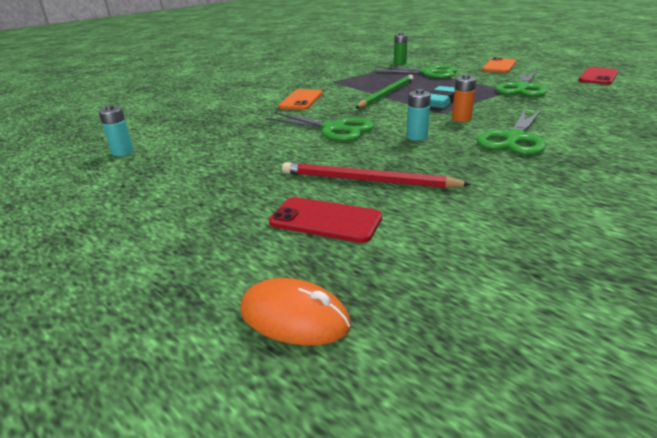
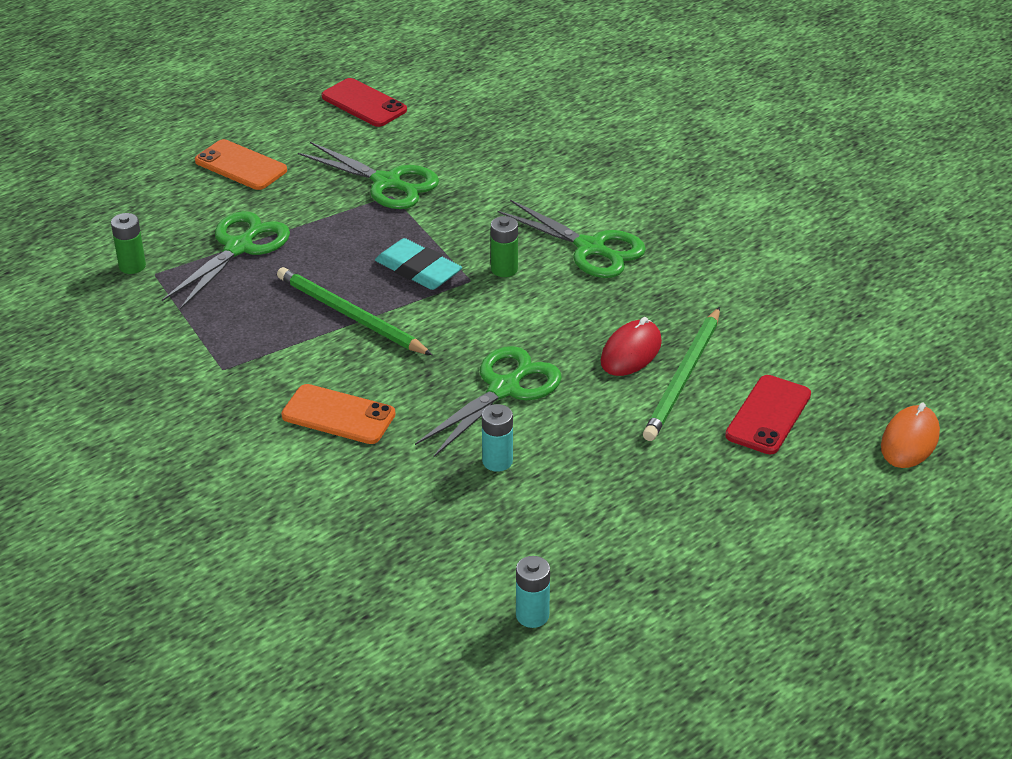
camera: 85 degrees left, 10 degrees up
red pencil [282,162,471,188] -> green pencil [643,307,720,441]
turquoise battery [407,89,431,141] -> turquoise battery moved to [482,404,513,472]
orange battery [452,74,476,122] -> green battery [491,216,518,277]
none -> red mouse [600,317,662,376]

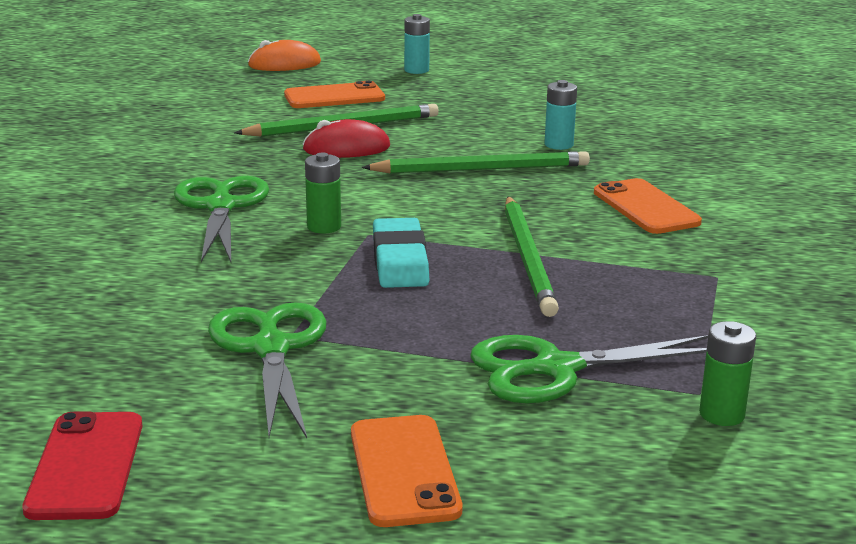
camera: 135 degrees left, 15 degrees down
green scissors [415,346,562,458] -> green pencil [362,151,590,173]
turquoise battery [516,556,550,628] -> turquoise battery moved to [404,14,430,74]
red phone [725,375,811,454] -> orange phone [284,81,385,108]

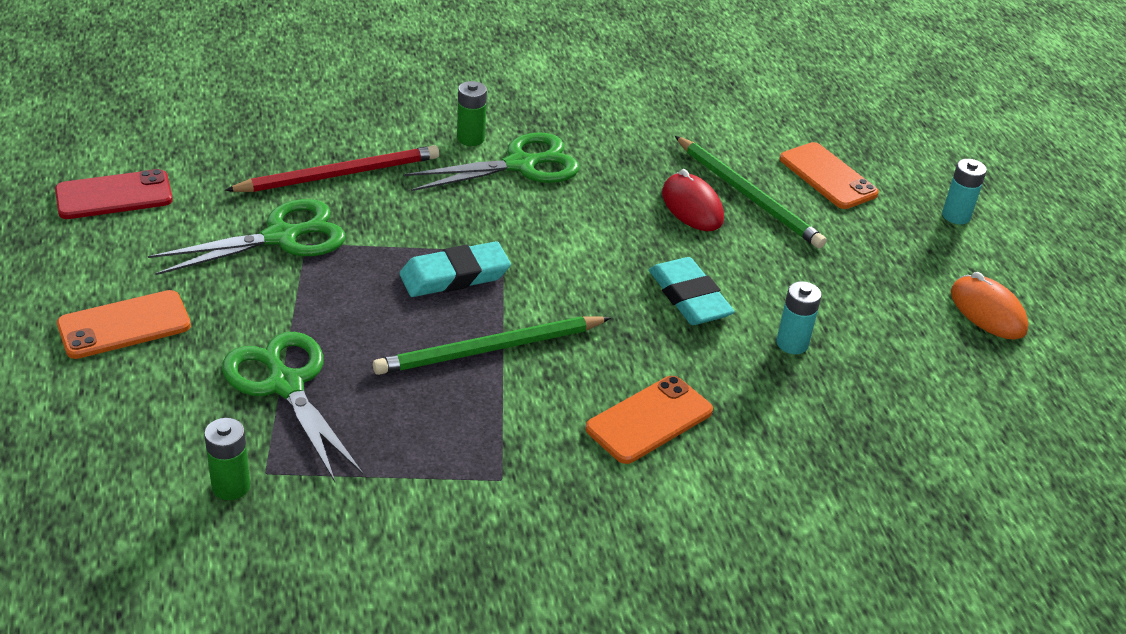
camera: 70 degrees right, 15 degrees up
orange mouse [248,40,321,71] -> orange mouse moved to [951,272,1029,340]
green battery [305,152,341,234] -> green battery moved to [457,81,487,146]
green pencil [362,151,590,173] -> turquoise eraser [649,257,735,325]
none -> red pencil [225,145,439,192]

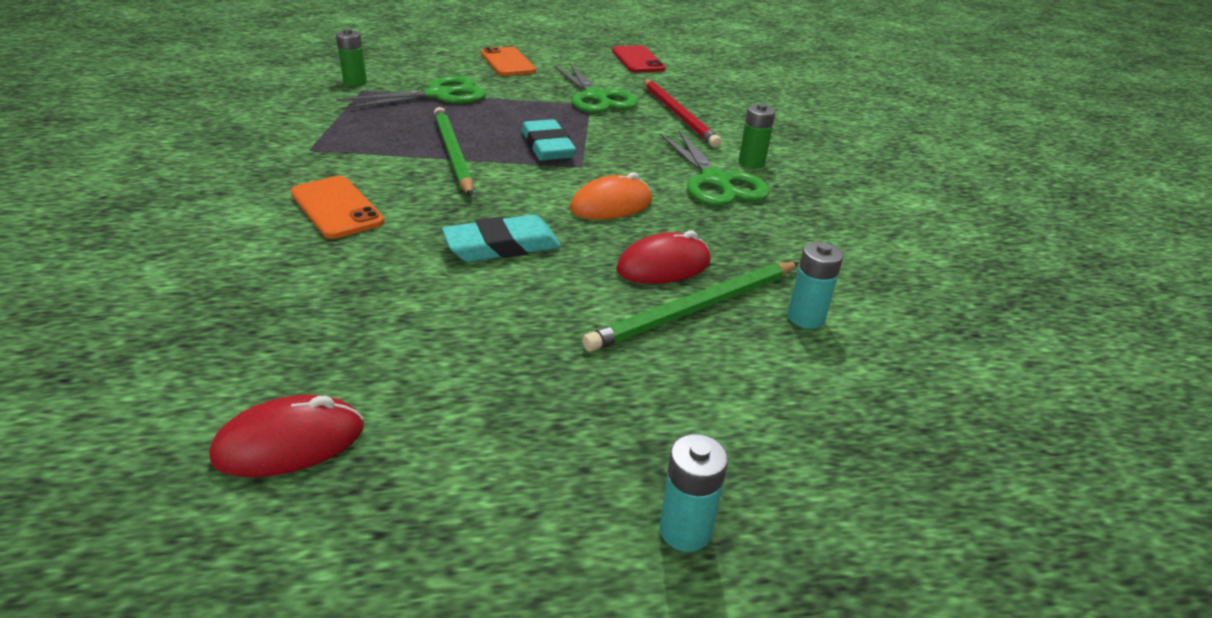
camera: 95 degrees right, 5 degrees down
turquoise battery [776,281,822,354] -> turquoise battery moved to [788,242,844,329]
orange phone [780,142,879,209] -> none
orange mouse [951,272,1029,340] -> orange mouse moved to [570,172,652,219]
none -> red mouse [209,394,364,477]

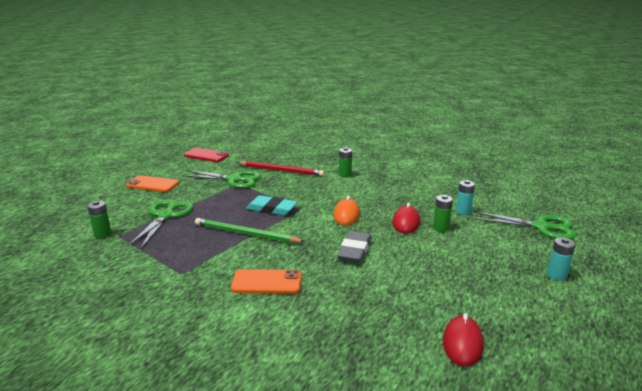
camera: 50 degrees left, 10 degrees down
turquoise eraser [442,215,561,262] -> grey eraser [337,231,371,263]
green pencil [582,262,799,352] -> green battery [433,195,453,232]
green scissors [660,130,770,206] -> green scissors moved to [473,212,576,239]

